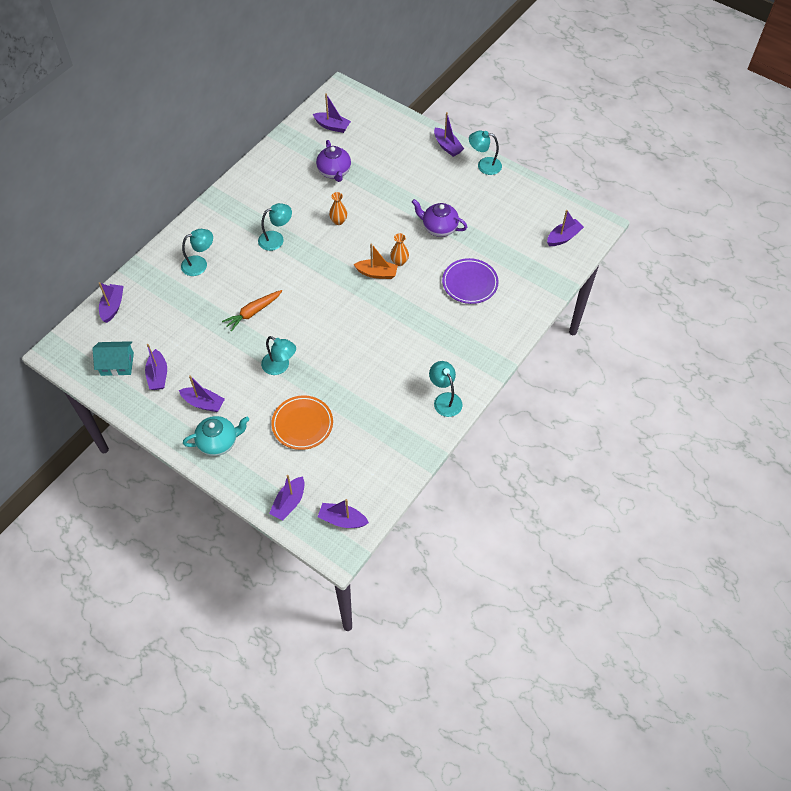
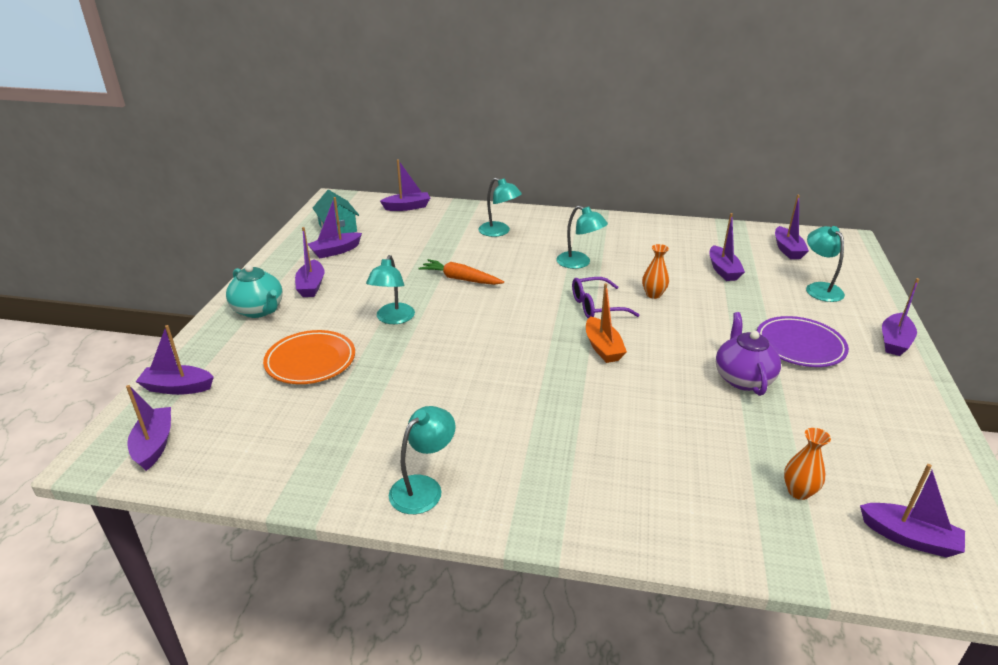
camera: 65 degrees right, 25 degrees down
purple teapot [316,140,351,182] -> purple boat [710,213,745,281]
orange vase [390,233,409,266] -> orange vase moved to [784,428,831,500]
purple plate [442,258,499,304] -> purple plate moved to [757,316,849,367]
turquoise lamp [469,131,502,175] -> turquoise lamp moved to [806,226,845,302]
none -> purple glasses [572,277,639,319]

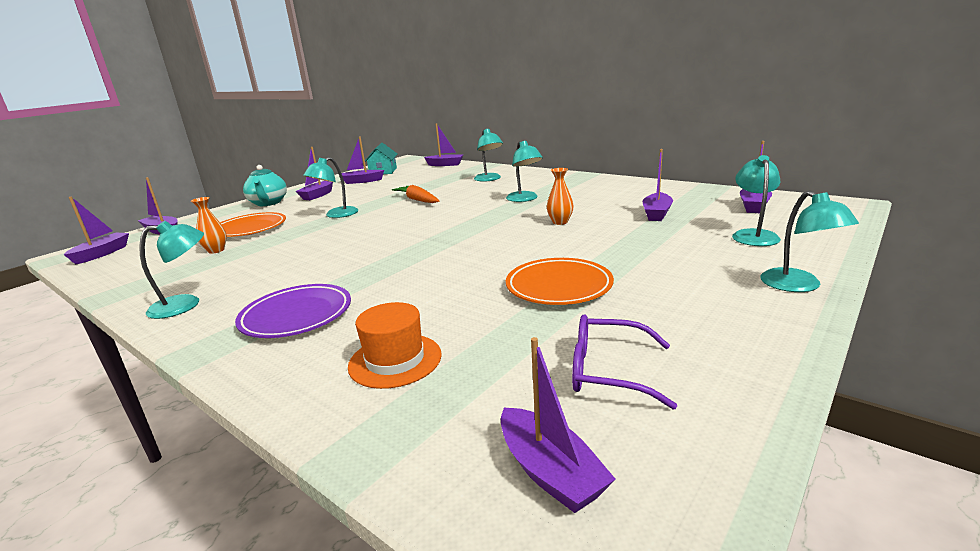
camera: 30 degrees right, 10 degrees down
purple glasses [572,277,639,319] -> purple glasses moved to [572,314,677,409]
orange boat [586,283,627,363] -> none
purple teapot [716,312,781,396] -> orange plate [506,258,614,305]
purple plate [757,316,849,367] -> purple plate moved to [235,284,351,338]
orange vase [784,428,831,500] -> orange vase moved to [191,197,227,254]
purple boat [882,278,919,356] -> turquoise lamp [760,191,859,292]
none -> orange hat [348,302,442,389]

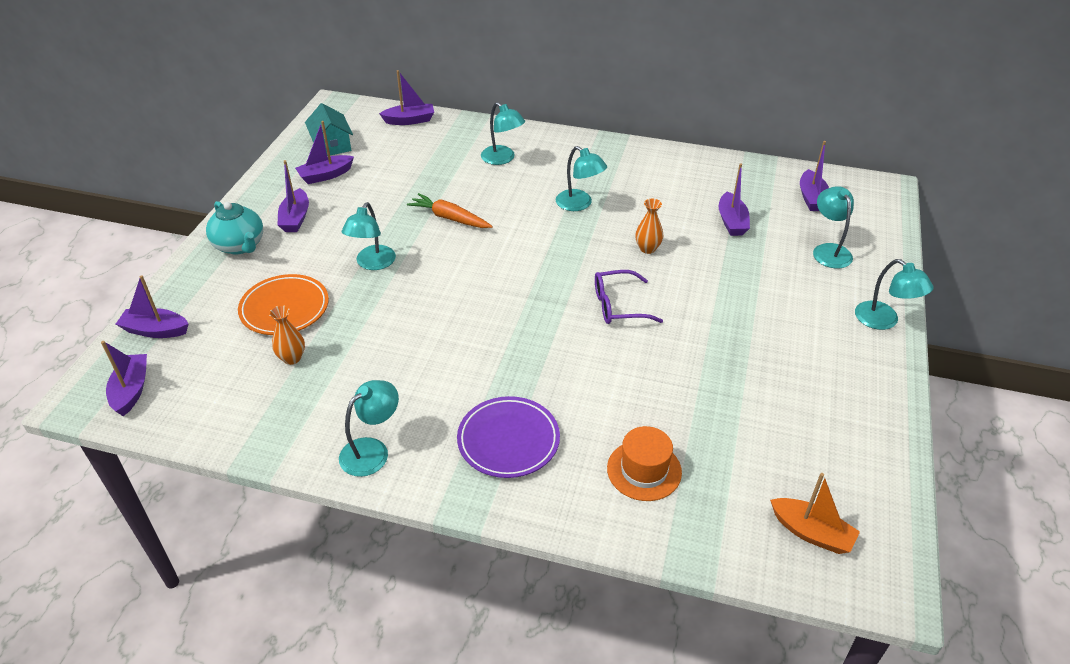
camera: 25 degrees left, 20 degrees up
purple boat [501,337,616,513] -> orange boat [770,473,860,554]
orange plate [506,258,614,305] -> none
purple glasses [572,314,677,409] -> purple glasses moved to [595,270,663,324]

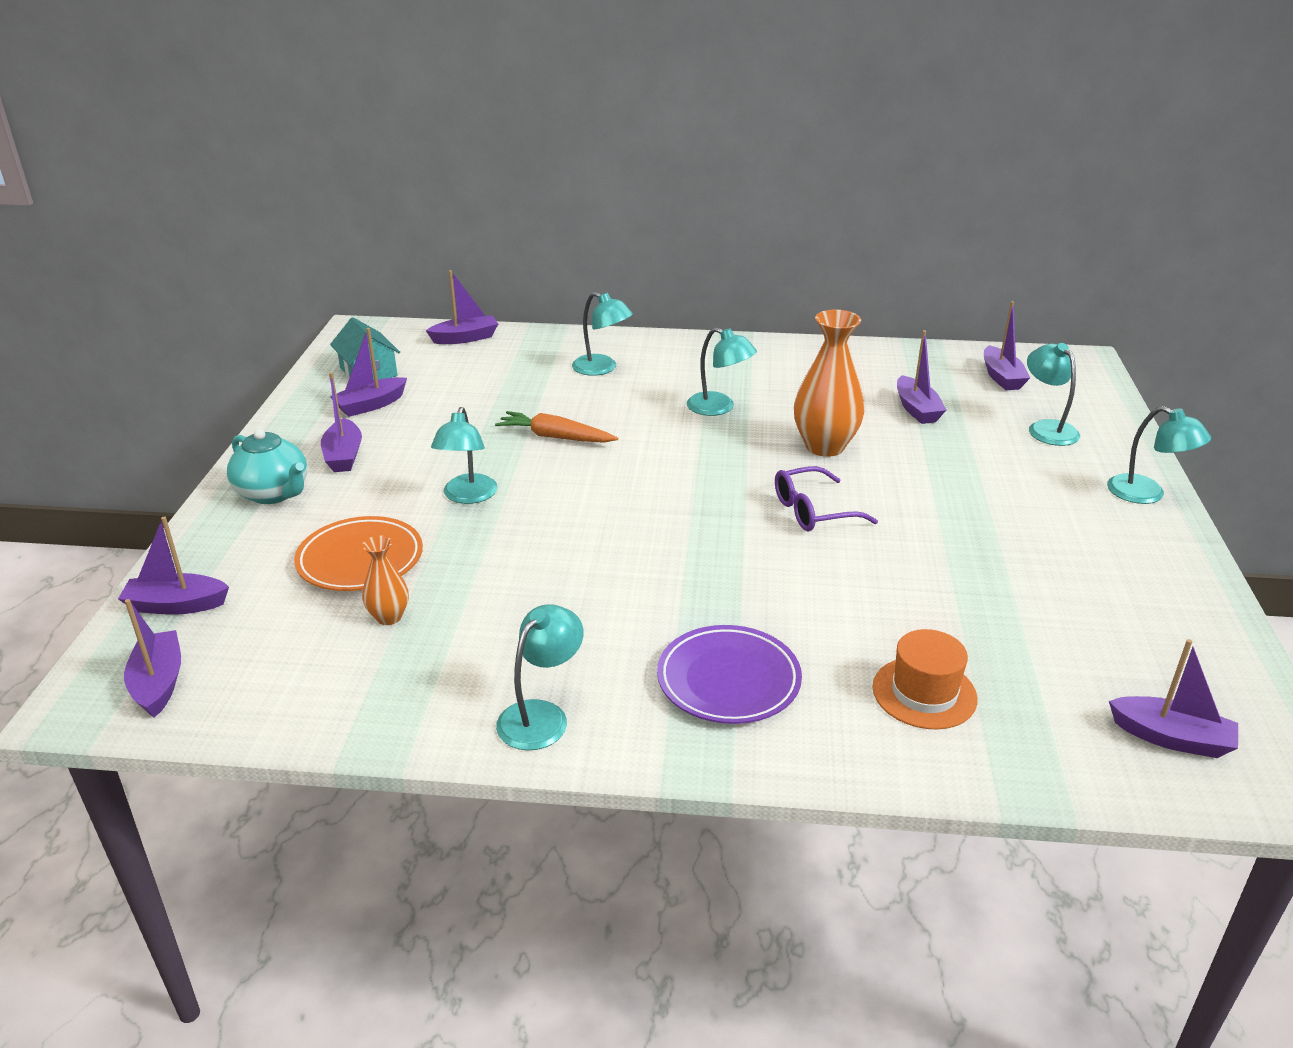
camera: 10 degrees left, 10 degrees down
orange vase [635,199,663,254] -> orange vase [794,310,864,457], size x1.91
orange boat [770,473,860,554] -> purple boat [1109,639,1238,758]

